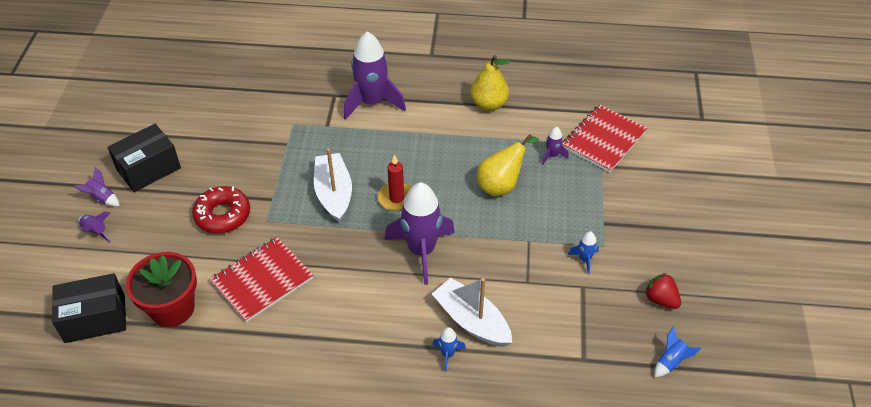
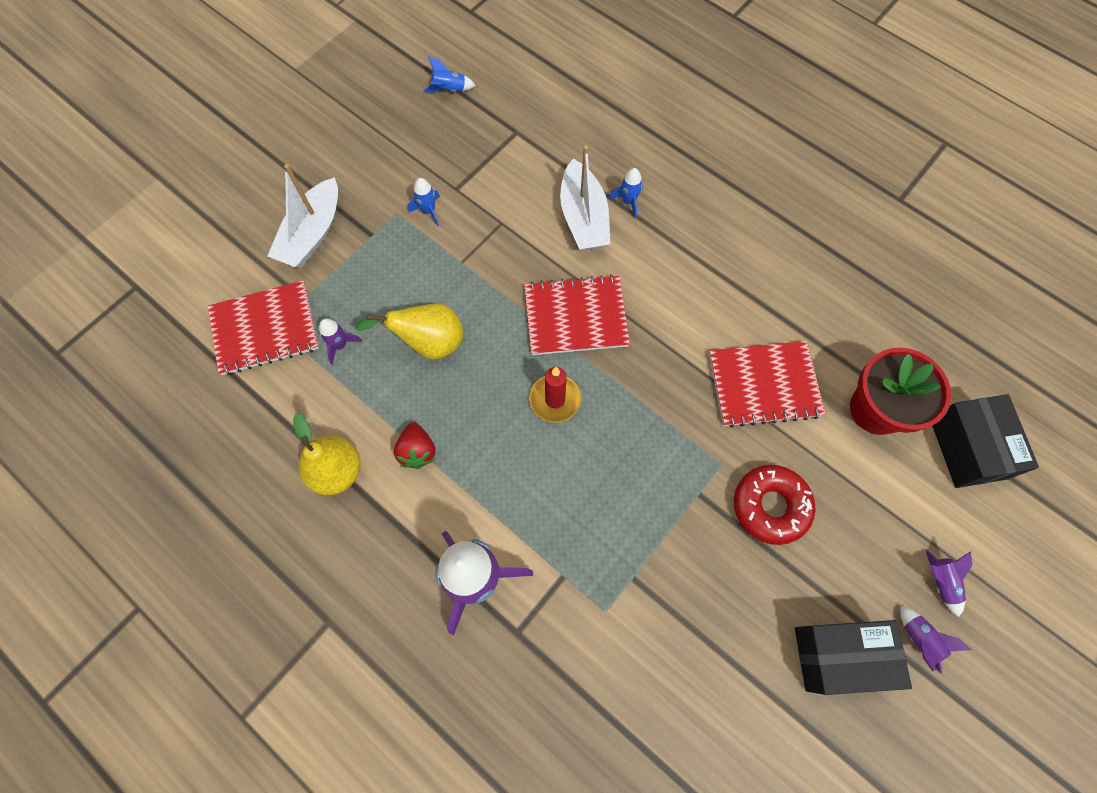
camera: 145 degrees left, 20 degrees up
black box [52,273,126,343] -> black box turned 60 degrees clockwise [933,394,1039,488]
white boat [314,148,352,223] -> white boat moved to [268,164,338,267]
purple rocket [384,182,455,284] -> red notebook [524,275,630,355]
red strawberry [644,273,681,309] -> red strawberry moved to [394,422,435,469]

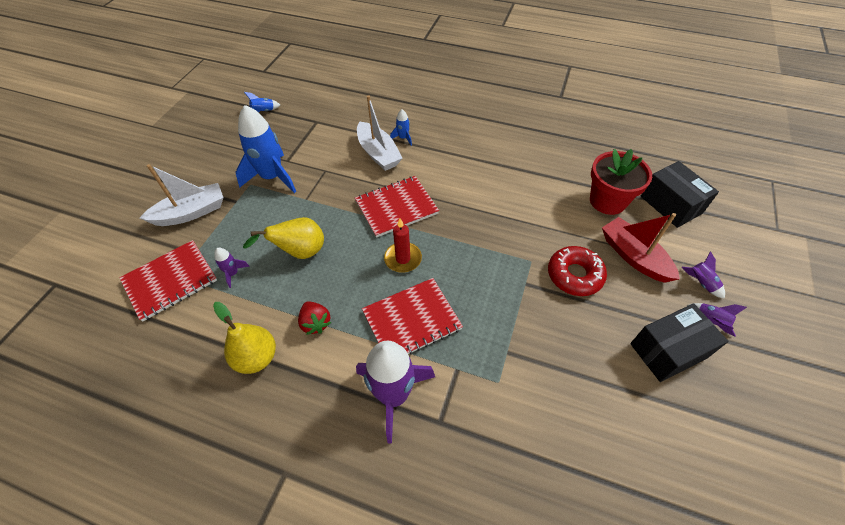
camera: 20 degrees left, 15 degrees down
white boat [268,164,338,267] -> white boat turned 120 degrees counterclockwise [140,164,224,226]
blue rocket [408,178,440,226] -> blue rocket [235,105,296,193], size x2.29
red notebook [709,341,825,428] -> red notebook moved to [362,278,463,355]
none -> red boat [602,213,680,283]

